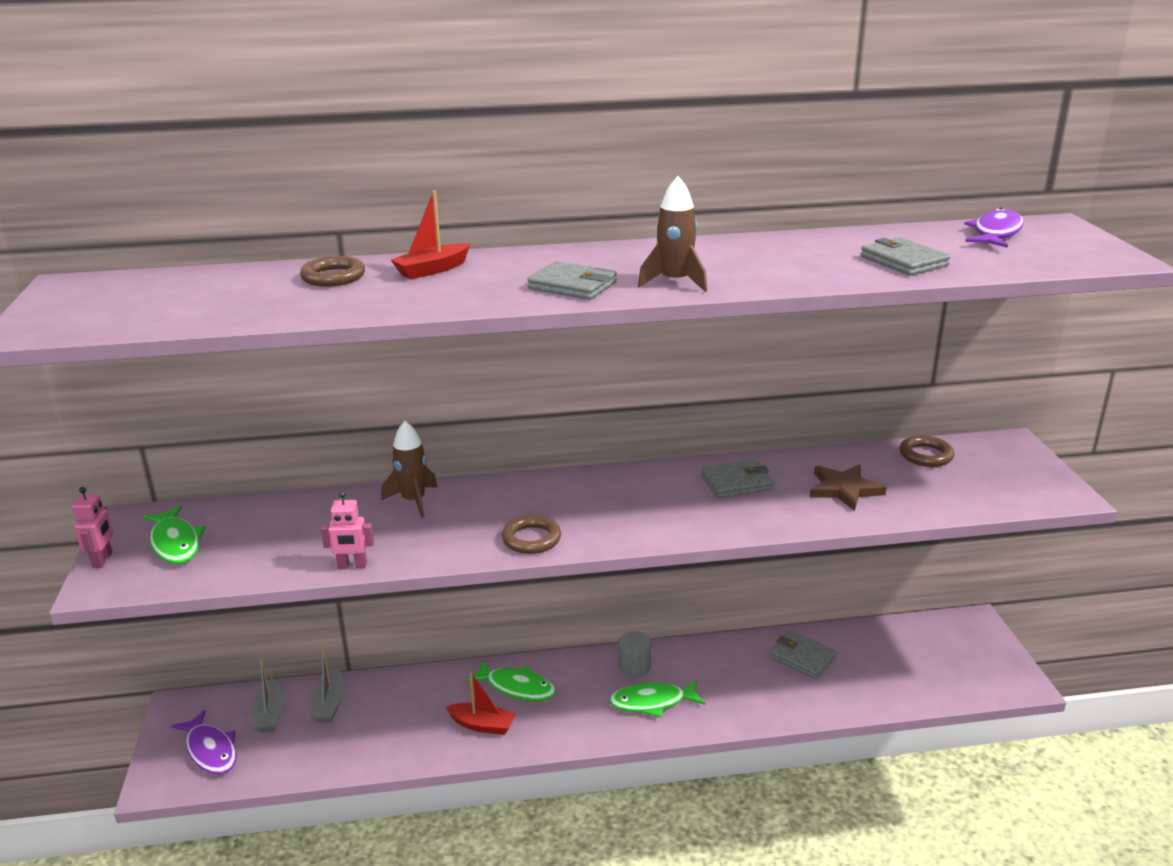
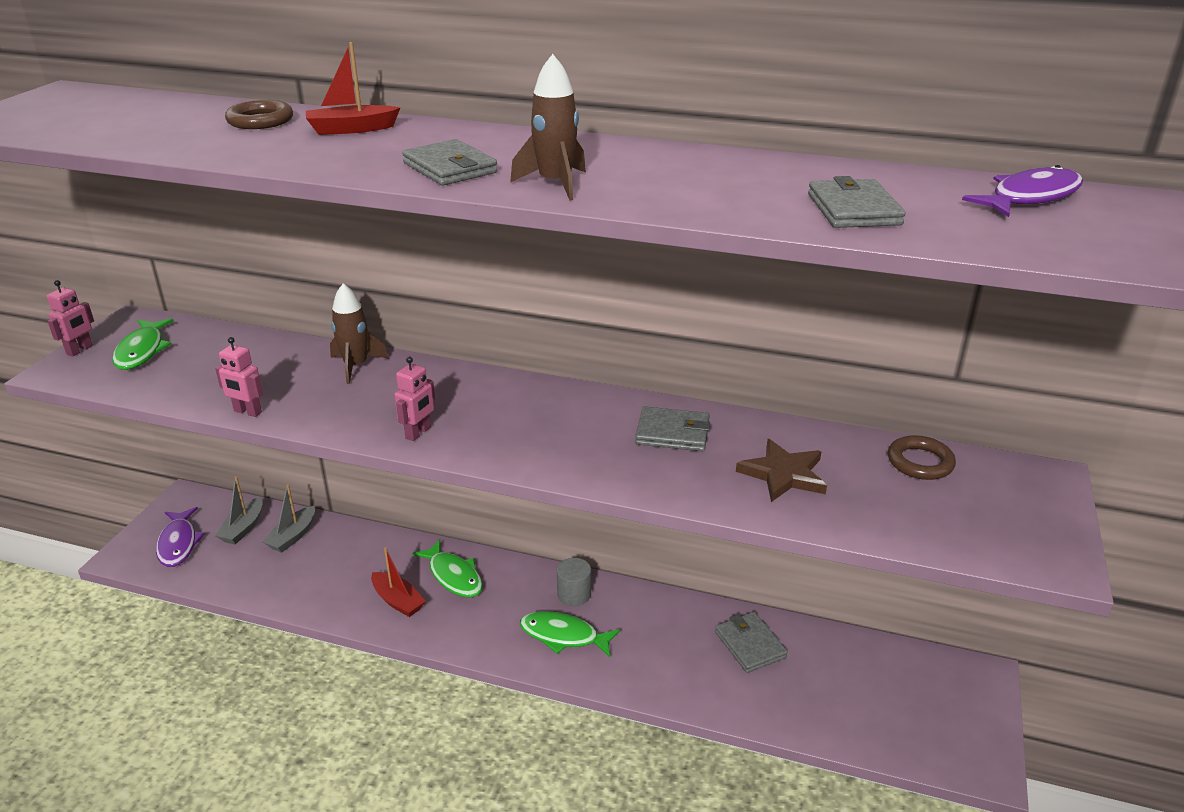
camera: 25 degrees right, 5 degrees up
brown ring [502,515,561,554] -> pink robot [394,357,435,441]

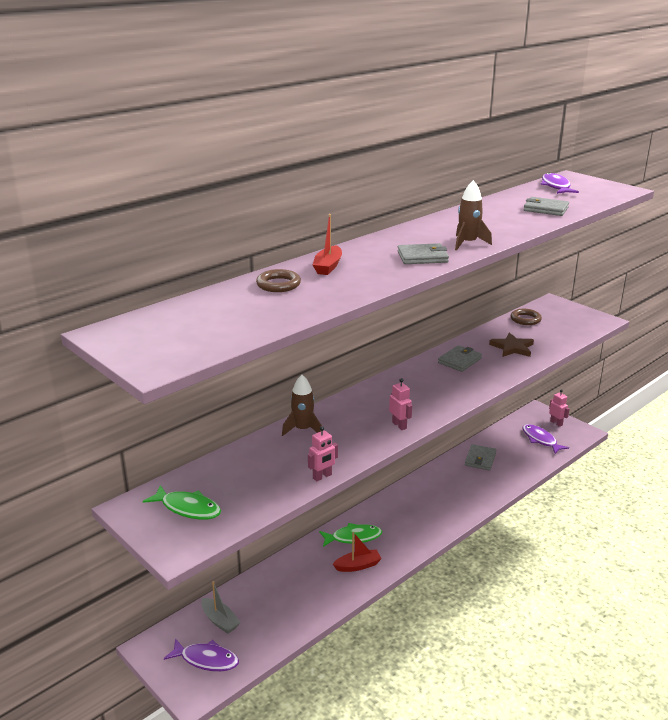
camera: 60 degrees left, 5 degrees down
pink robot [47,280,94,357] -> pink robot moved to [549,389,570,427]
grey boat [263,484,315,553] -> none
green fish [520,611,620,657] -> none
grey cylinder [557,558,591,606] -> none
grey wallet [715,612,788,673] -> grey wallet turned 75 degrees counterclockwise [465,444,496,471]
none -> purple fish [523,424,569,454]

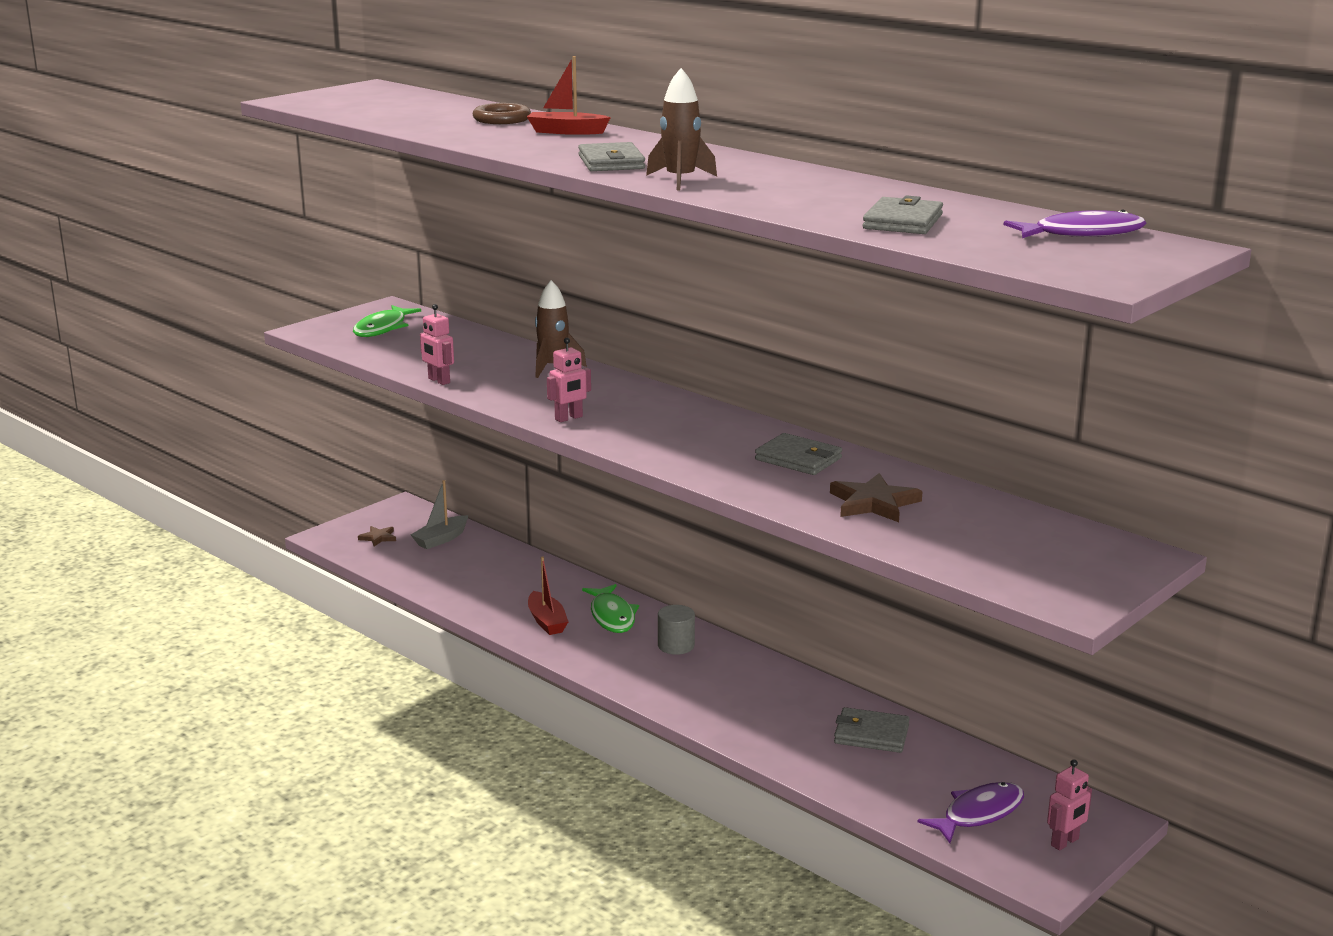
camera: 85 degrees right, 5 degrees down
purple fish [164,638,239,671] -> brown star [358,526,396,547]
brown ring [511,309,542,325] -> none
none -> grey cylinder [658,605,695,655]

